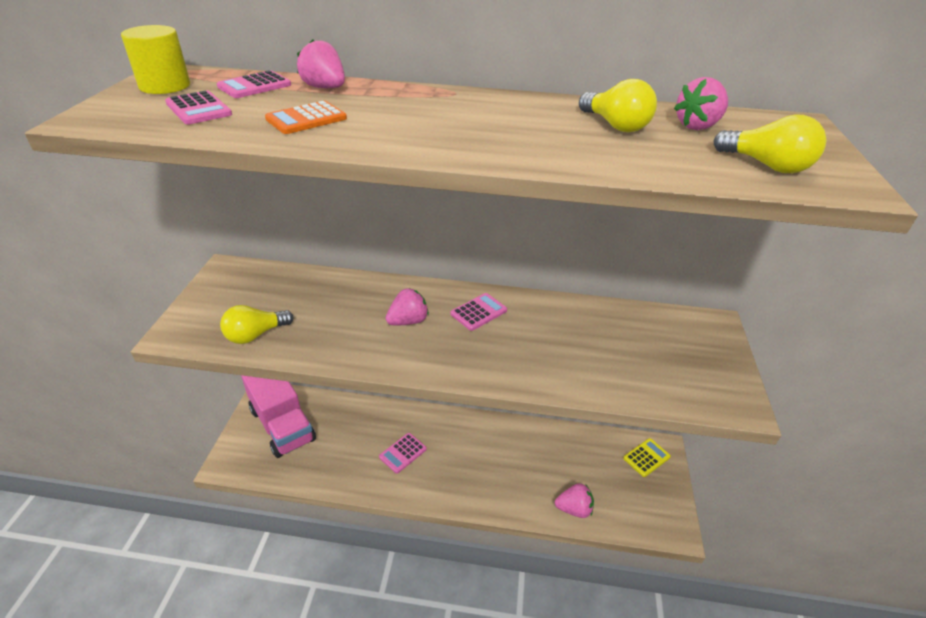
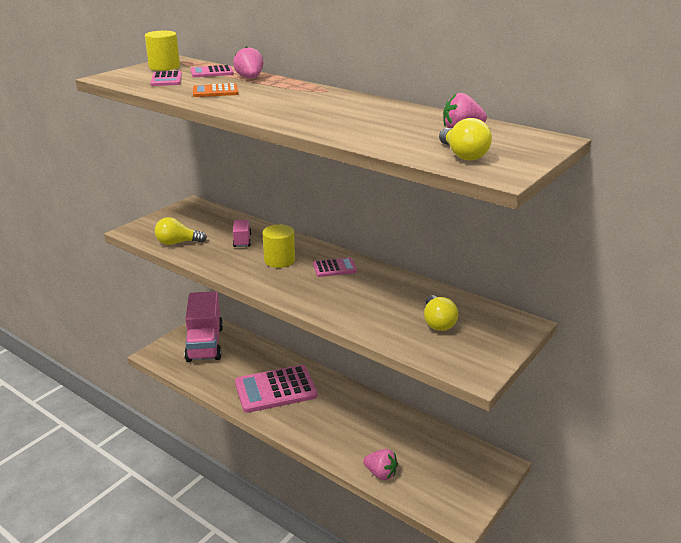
camera: 30 degrees right, 10 degrees down
pink calculator [379,433,427,474] -> pink calculator [235,365,318,413], size x2.08
pink strawberry [386,288,429,325] -> yellow cylinder [263,225,295,268]
yellow light bulb [579,79,657,132] -> yellow light bulb moved to [424,295,458,331]
yellow calculator [623,438,671,477] -> none
none -> pink truck [233,220,252,247]

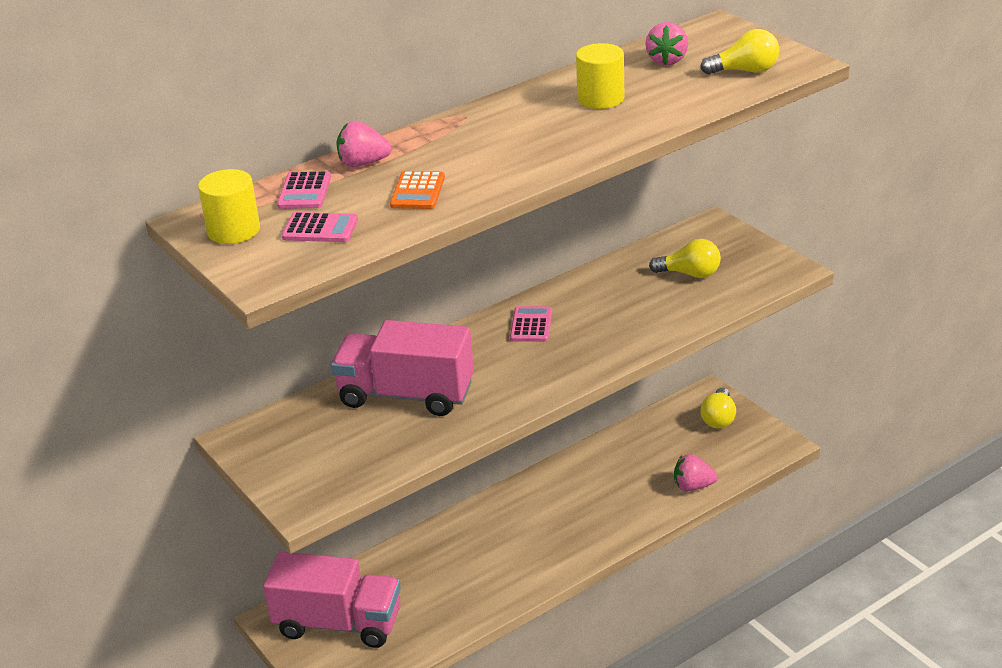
camera: 70 degrees left, 5 degrees up
yellow light bulb [155,217,207,245] -> yellow light bulb moved to [700,388,736,428]
pink truck [233,220,252,247] -> pink truck [331,320,474,416], size x2.29
pink calculator [235,365,318,413] -> none
yellow cylinder [263,225,295,268] -> yellow cylinder moved to [576,43,624,109]
pink strawberry [363,449,398,480] -> pink strawberry turned 135 degrees counterclockwise [674,454,718,491]

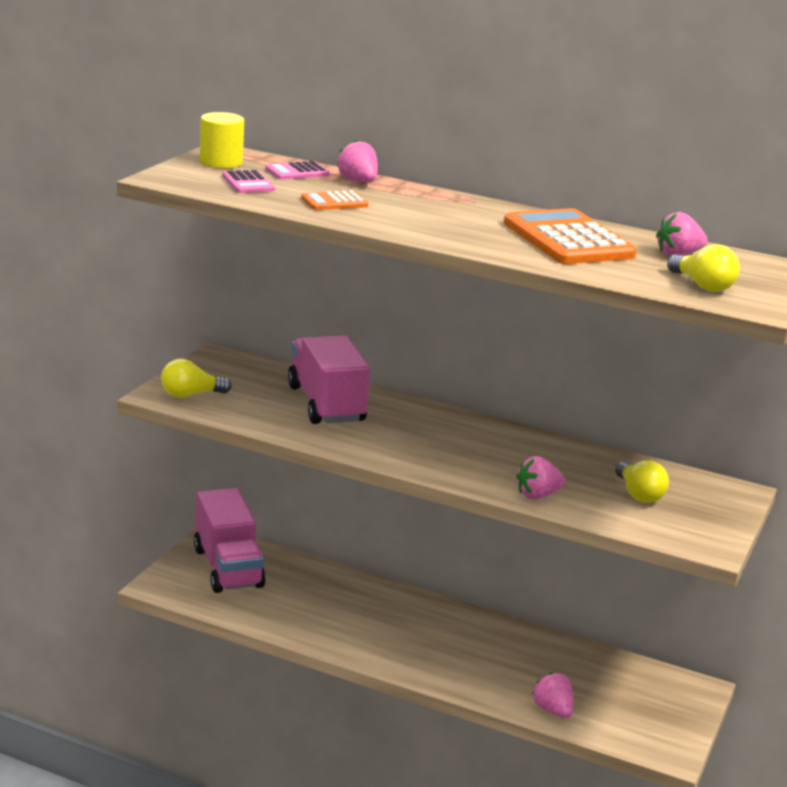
camera: 55 degrees right, 10 degrees down
pink calculator [510,306,552,342] -> none
yellow cylinder [576,43,624,109] -> orange calculator [504,208,637,264]
yellow light bulb [700,388,736,428] -> yellow light bulb moved to [161,359,232,398]
none -> pink strawberry [516,456,566,499]

